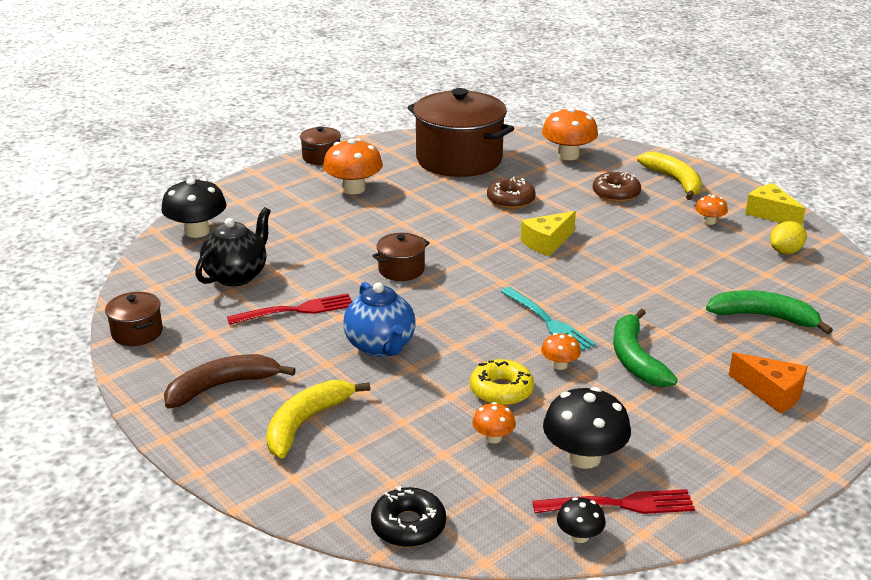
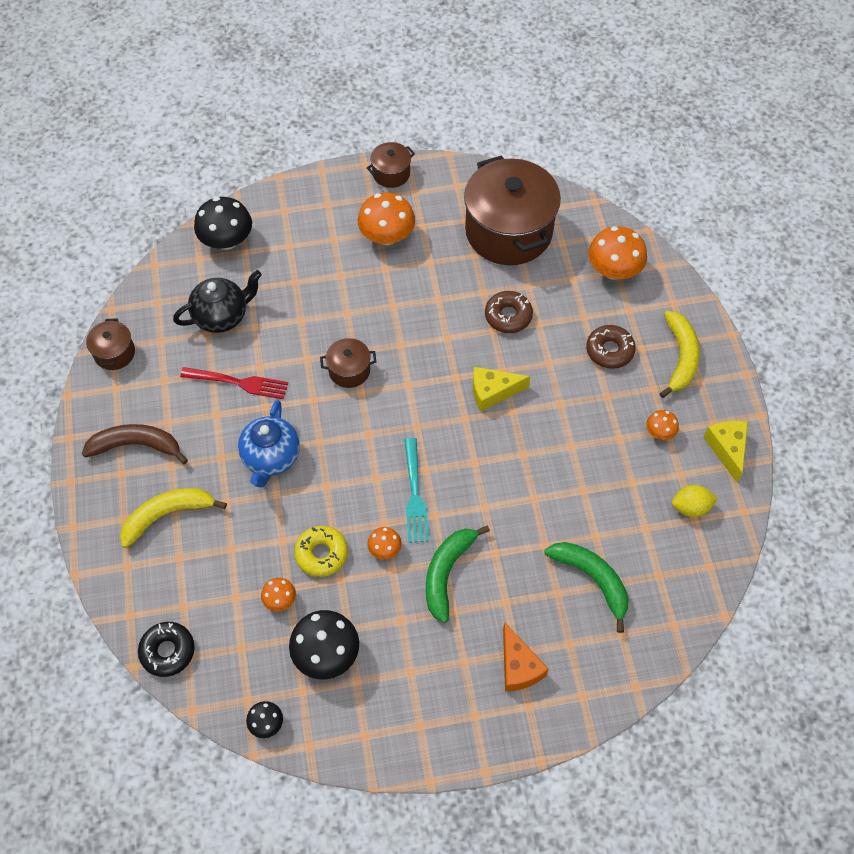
camera: 30 degrees right, 30 degrees up
red fork [532,489,695,514] -> none

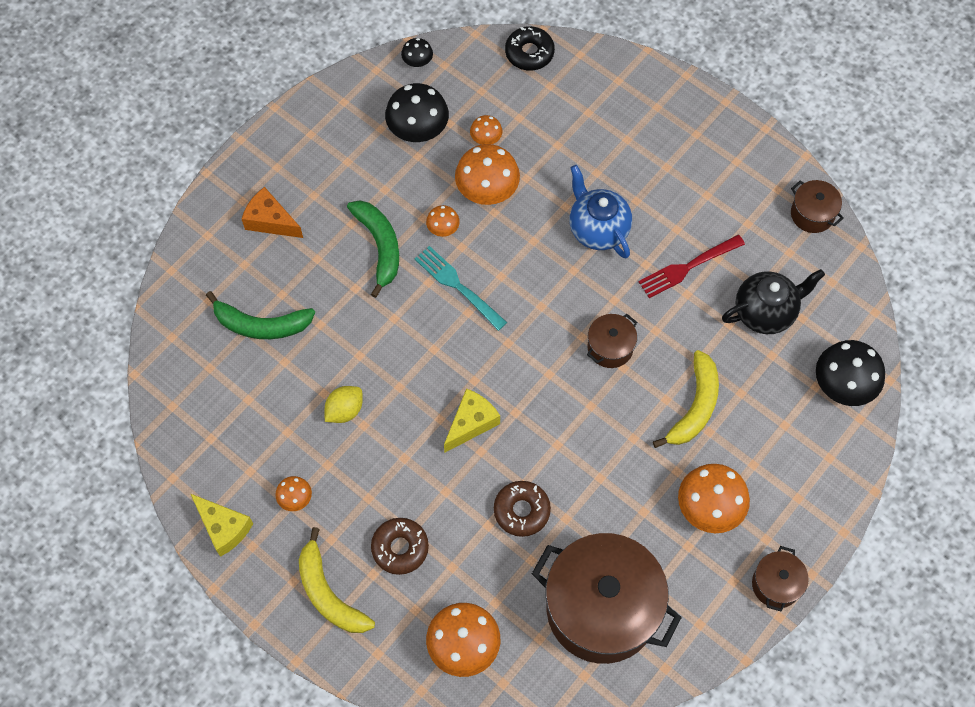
camera: 140 degrees right, 5 degrees up
brown banana [82,424,188,464] -> none
yellow banana [120,488,227,548] -> yellow banana moved to [653,350,719,448]
black teapot [173,270,262,333] -> black teapot turned 135 degrees counterclockwise [722,269,825,334]
yellow donut [294,526,348,577] -> orange mushroom [455,144,520,205]
yellow lemon [672,485,718,517] -> yellow lemon moved to [325,386,363,423]

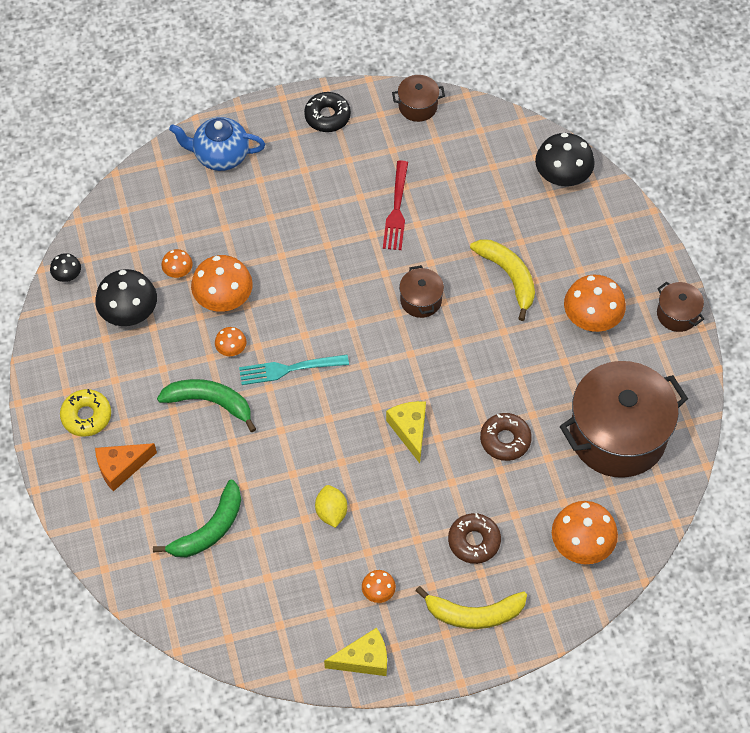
camera: 55 degrees left, 5 degrees down
black donut [505,26,555,71] -> black donut moved to [304,92,351,132]
blue teapot [570,165,632,258] -> blue teapot moved to [169,117,265,171]
black teapot [722,269,825,334] -> none
none -> yellow donut [60,389,111,437]

